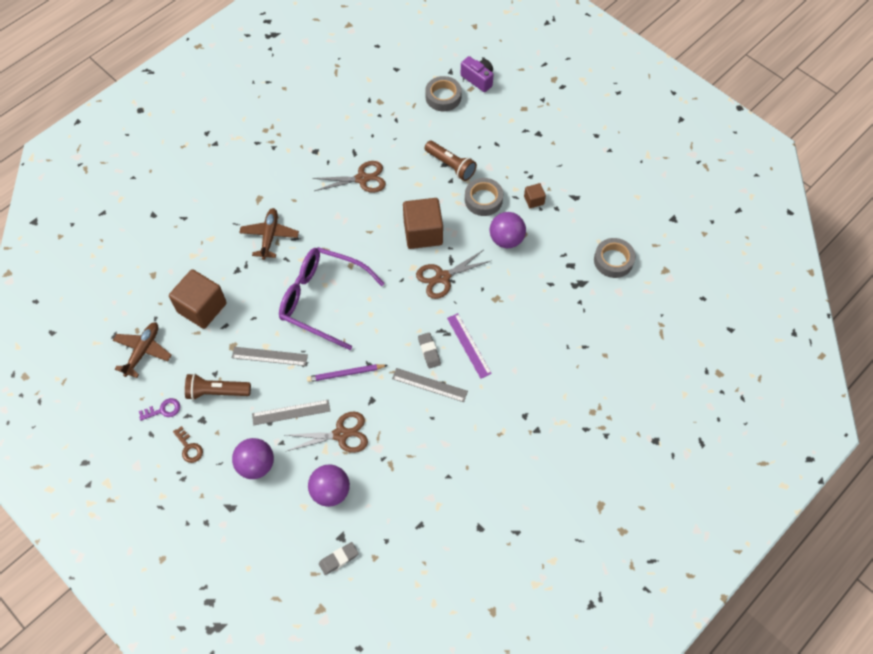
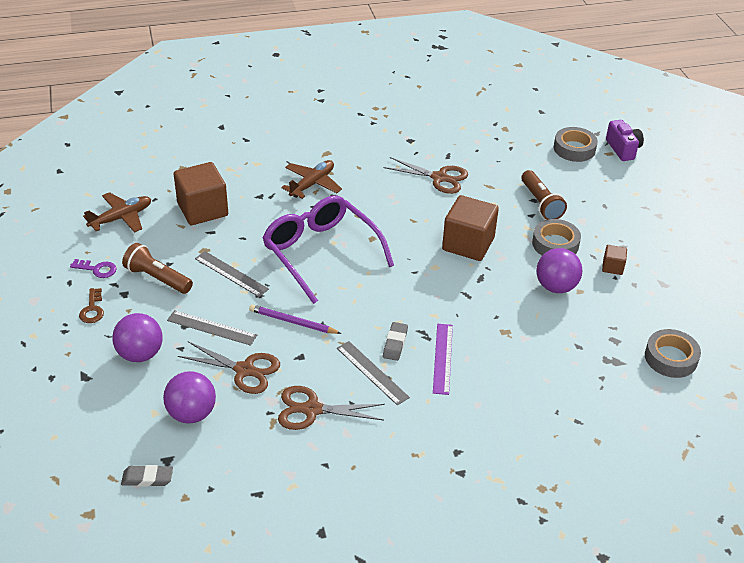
camera: 30 degrees right, 20 degrees down
brown scissors [416,250,490,299] -> brown scissors moved to [278,386,385,430]

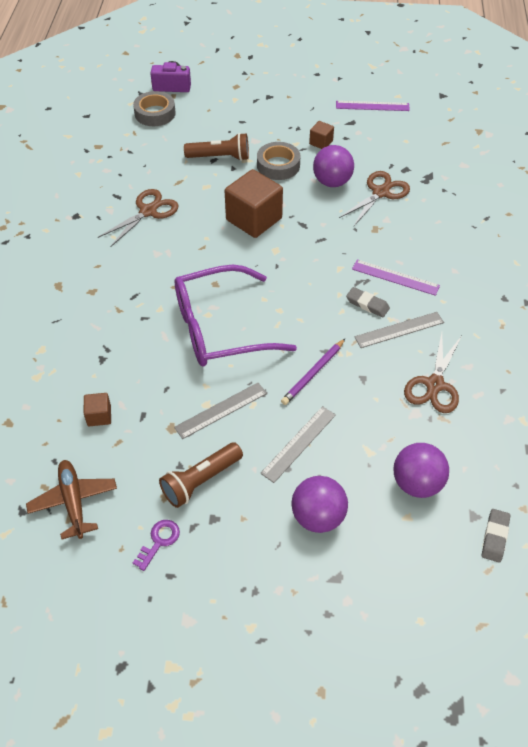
camera: 70 degrees left, 10 degrees up
brown key [79,288,104,323] -> none
brown cube [174,162,228,225] -> brown cube [84,393,111,426], size x0.47
brown scissors [178,341,280,394] -> brown scissors moved to [339,171,410,227]
brown plane [281,160,342,199] -> none
grey tape [645,329,701,378] -> none
none -> purple ruler [336,101,410,111]

